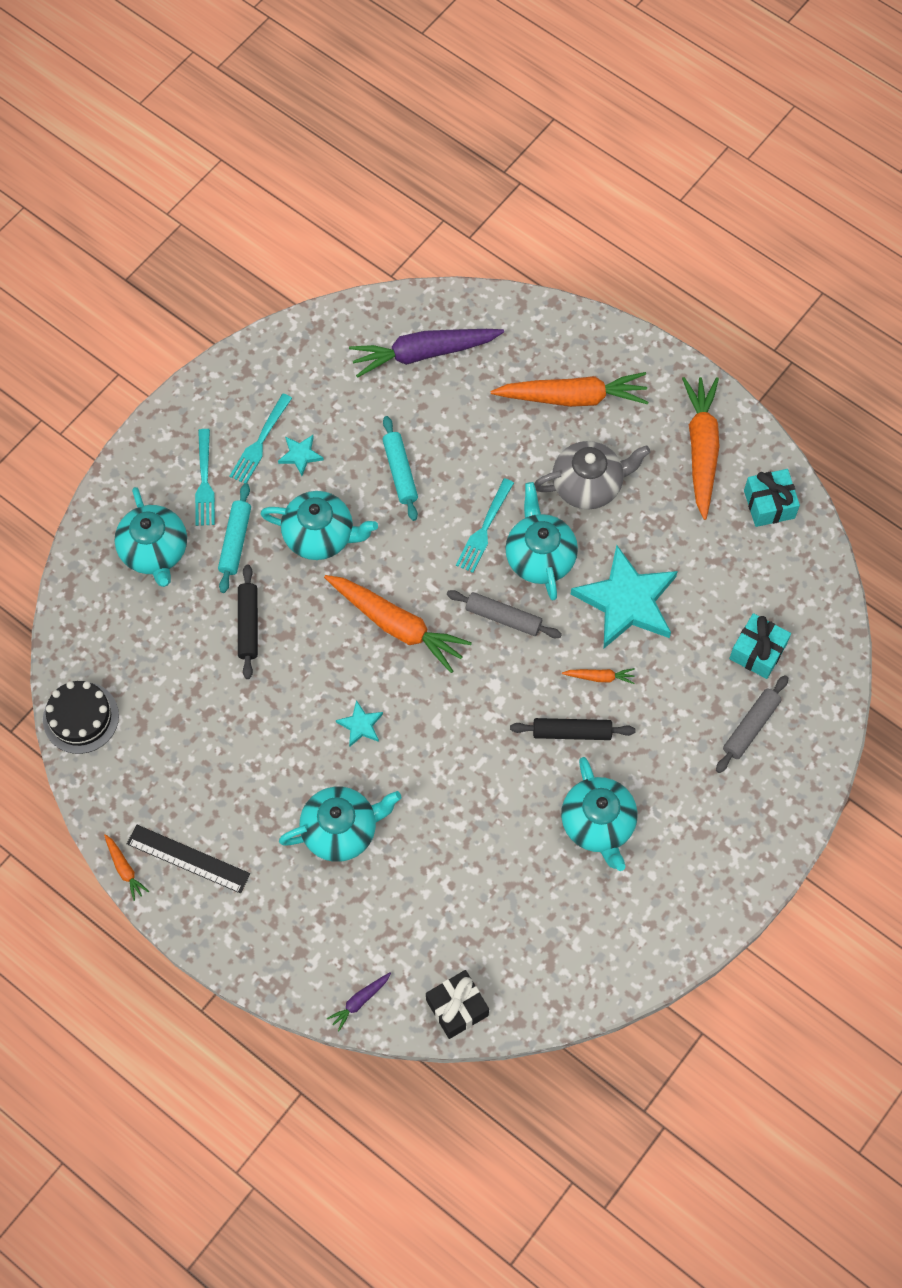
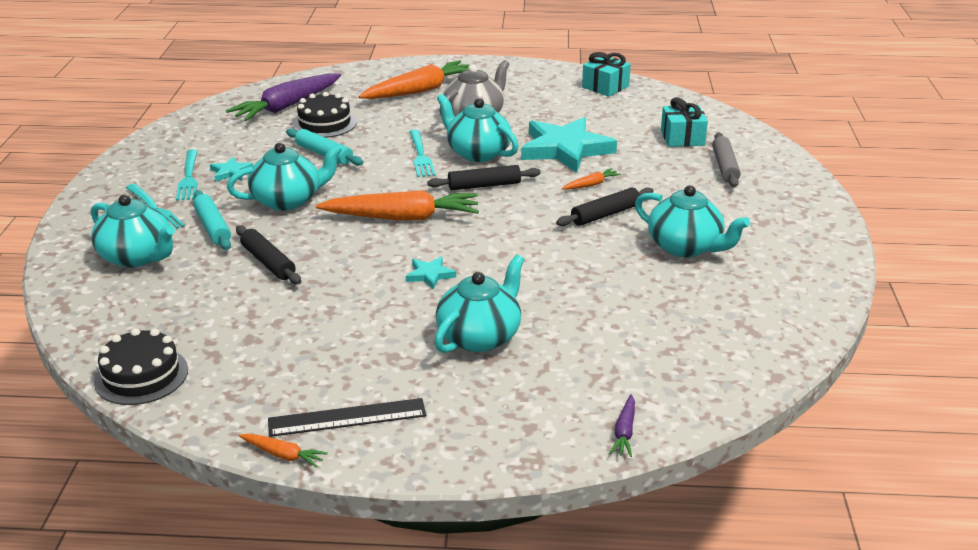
camera: 35 degrees left, 35 degrees down
black gift [426,970,489,1039] -> none
grey rolling pin [447,590,562,638] -> black rolling pin [427,165,541,190]
orange carrot [682,377,720,520] -> none
none -> black cake [293,92,357,138]

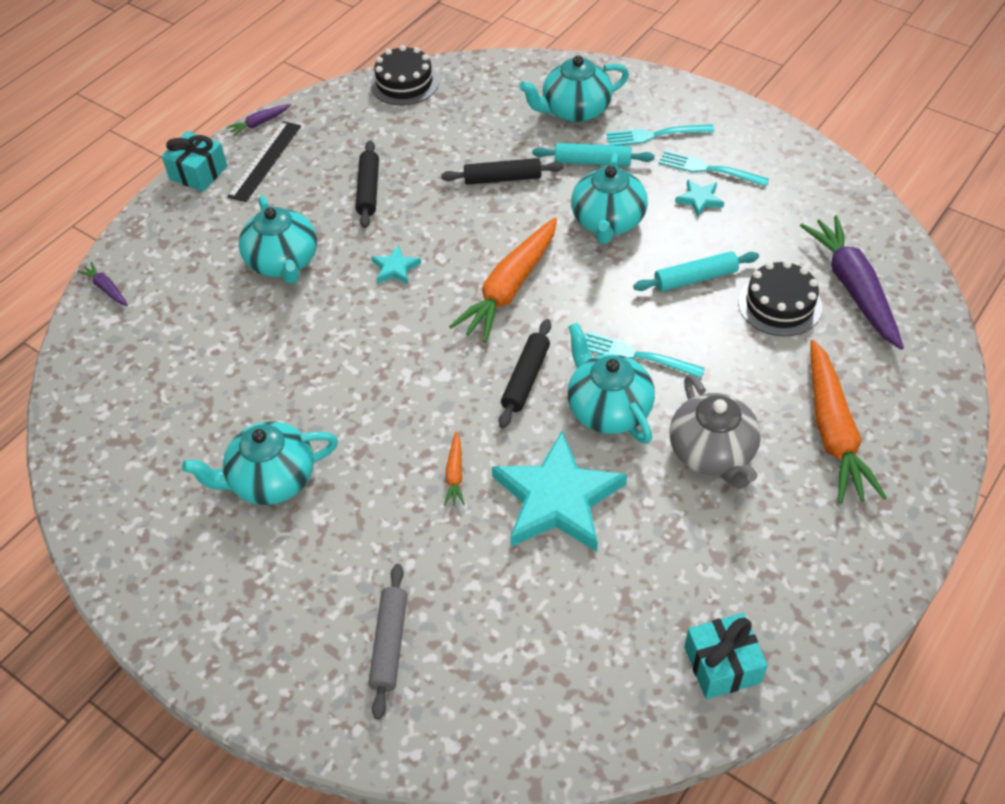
camera: 125 degrees right, 20 degrees up
orange carrot [239,434,328,468] -> purple carrot [227,104,291,136]
turquoise teapot [437,94,519,162] -> turquoise teapot turned 105 degrees counterclockwise [567,323,655,444]
black rolling pin [556,187,654,226] -> black rolling pin moved to [356,140,379,228]
turquoise gift [661,97,708,147] -> turquoise gift moved to [161,131,228,192]
grey rolling pin [712,133,741,187] -> grey rolling pin turned 60 degrees clockwise [368,564,407,720]

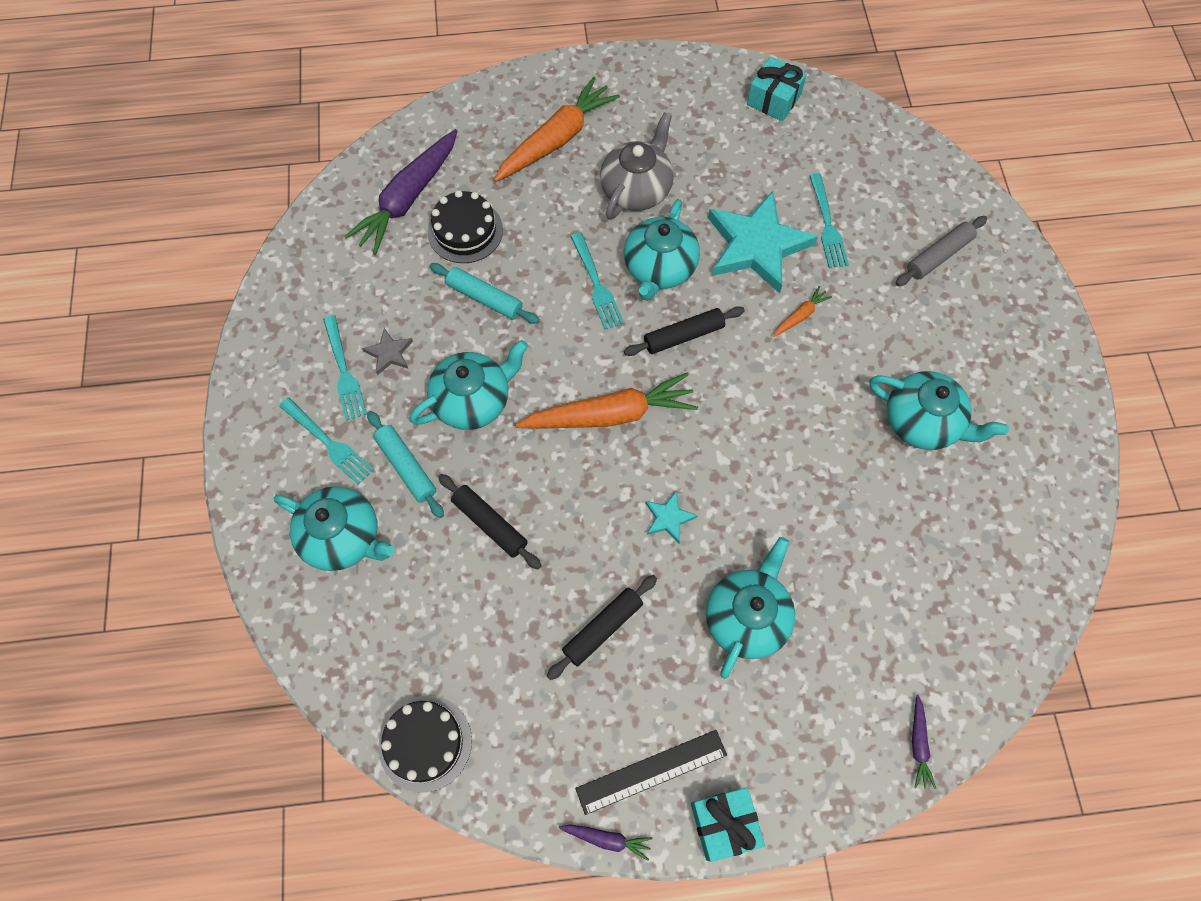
camera: 135 degrees left, 15 degrees up
turquoise star [675,179,724,217] -> grey star [362,328,413,375]
none -> turquoise fork [809,173,849,268]

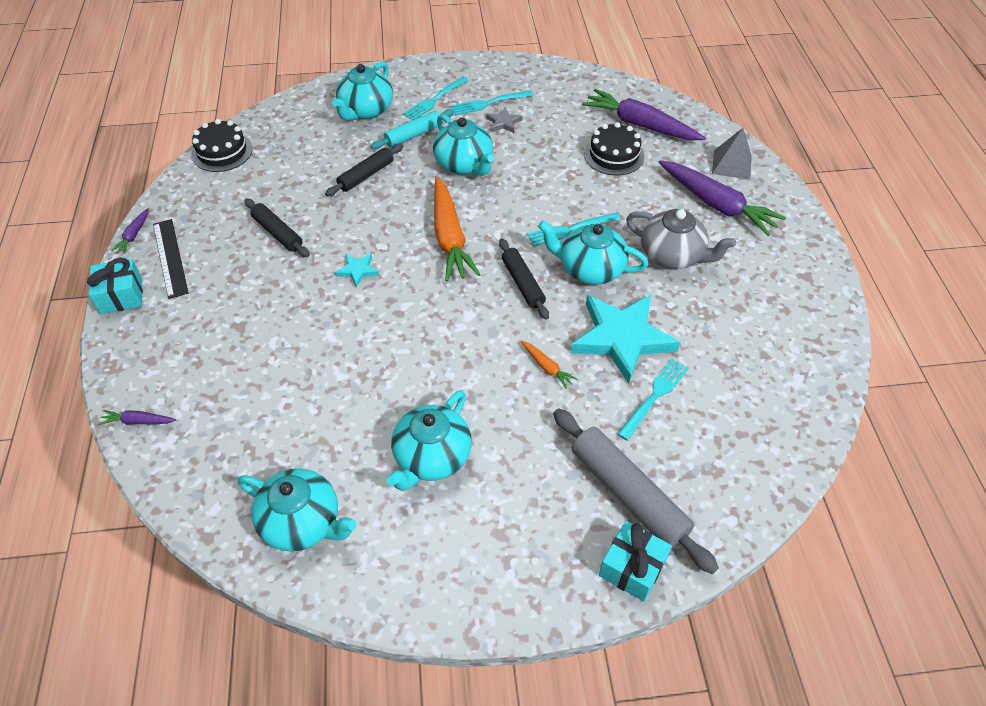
camera: 90 degrees right, 15 degrees down
turquoise rolling pin [430,263,540,324] -> none
orange carrot [494,77,620,182] -> purple carrot [658,160,786,236]
turquoise teapot [706,537,795,679] -> turquoise teapot moved to [238,468,357,551]
turquoise gift [747,57,807,121] -> turquoise gift moved to [599,521,672,602]
turquoise fork [809,173,849,268] -> turquoise fork turned 135 degrees clockwise [617,358,689,441]
grey rolling pin [896,216,987,286] -> grey rolling pin [553,409,719,574], size x1.63
none -> grey pyramid [712,128,752,180]

